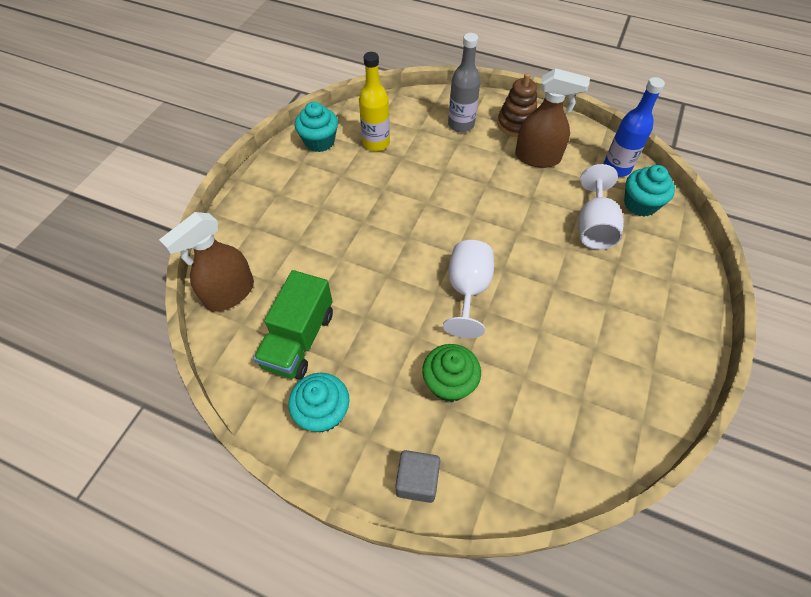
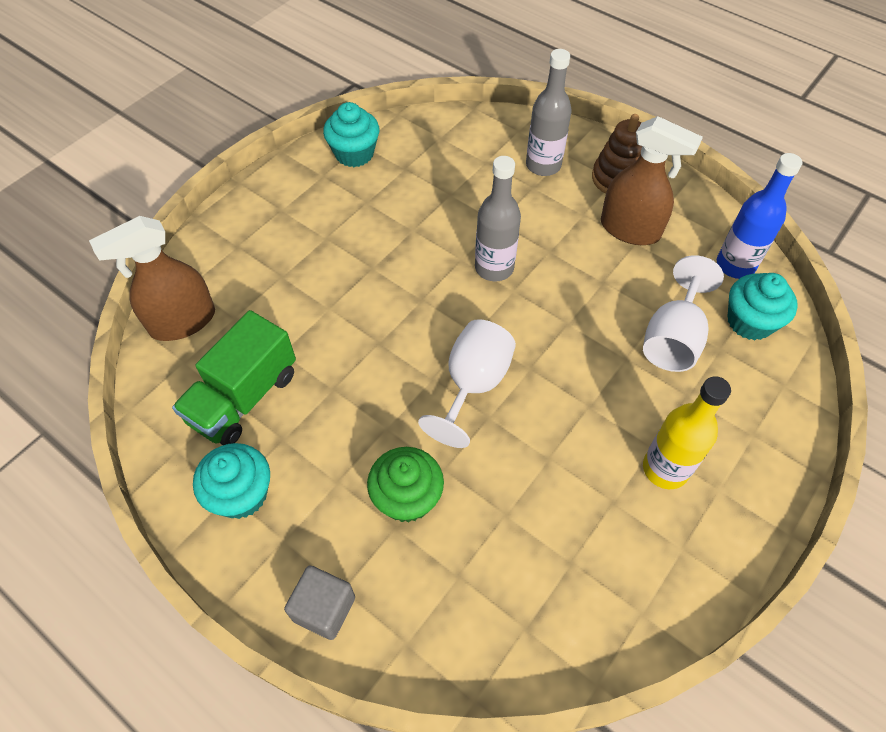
camera: 15 degrees right, 0 degrees up
yellow bottle [359,52,390,151] -> yellow bottle moved to [643,376,731,489]
none -> grey bottle [475,156,521,281]

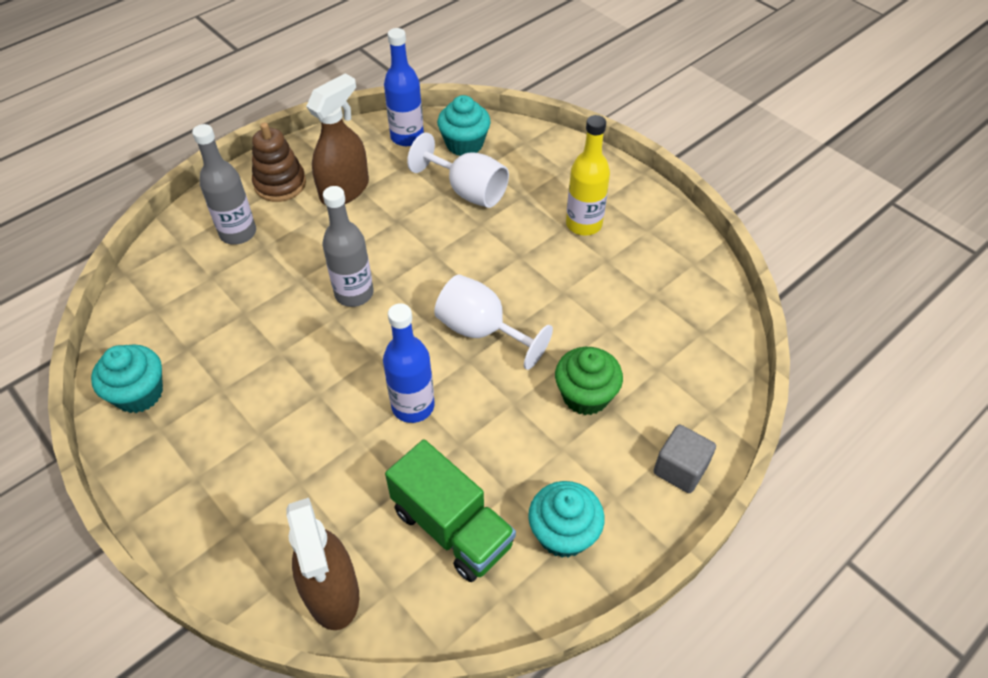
camera: 80 degrees left, 5 degrees down
none -> blue bottle [383,303,435,423]

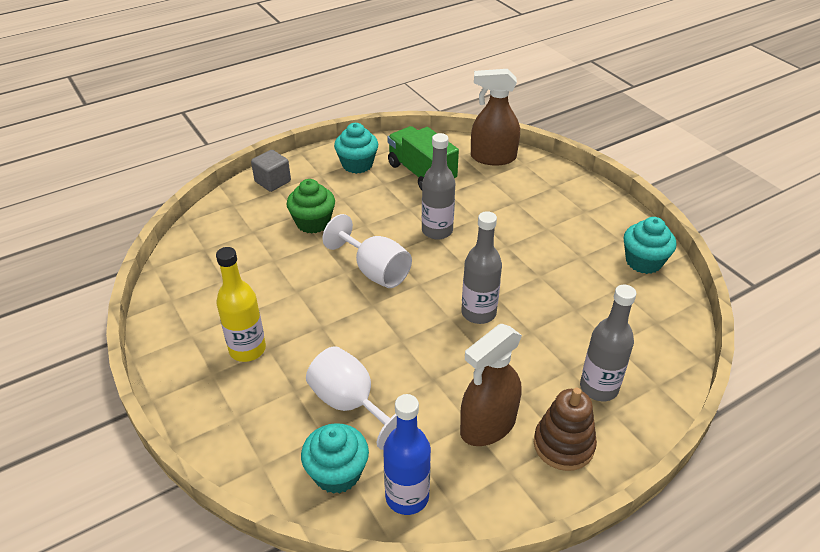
camera: 170 degrees left, 10 degrees down
brown spray bottle [286,498,359,630] -> brown spray bottle turned 75 degrees counterclockwise [471,69,520,165]
blue bottle [383,303,435,423] -> grey bottle [422,133,455,239]

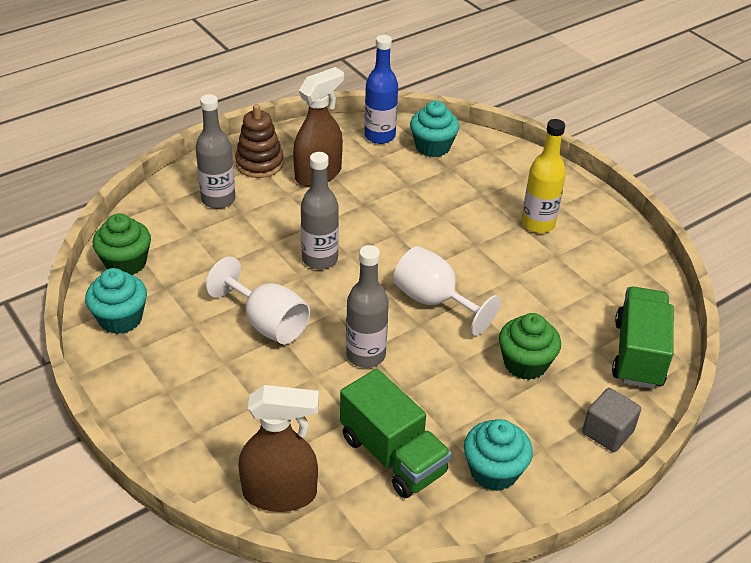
camera: 175 degrees right, 0 degrees up
white goblet [306,346,397,450] -> white goblet moved to [206,257,310,344]
none -> green cupcake [93,213,151,275]
none -> green truck [612,286,674,389]

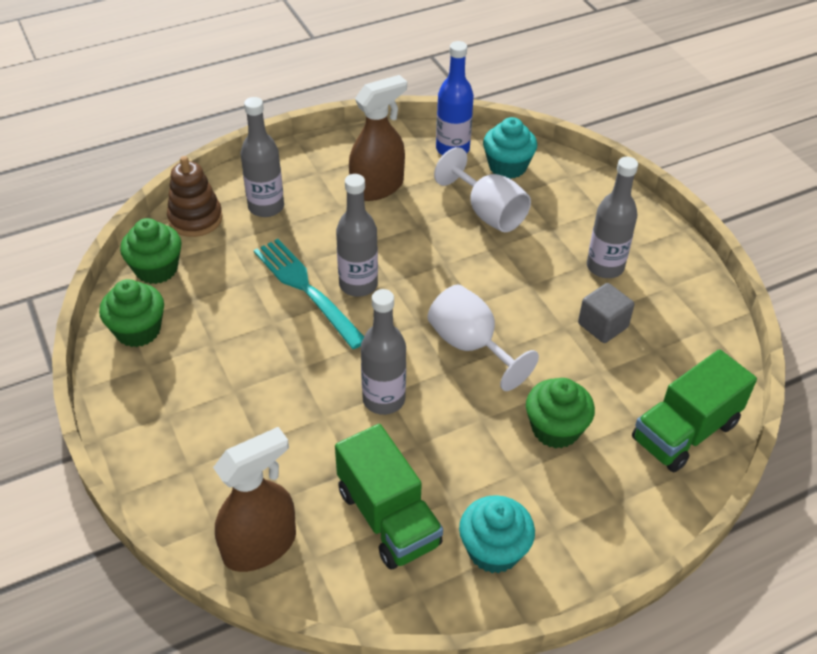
camera: 10 degrees right, 5 degrees up
turquoise cupcake [85,268,147,334] -> green cupcake [99,279,164,347]
white goblet [206,257,310,344] -> white goblet moved to [434,147,531,232]
brown stacking toy [235,104,284,178] -> brown stacking toy moved to [167,156,223,237]
brown spray bottle [238,385,319,512] -> brown spray bottle turned 45 degrees counterclockwise [213,427,296,572]
yellow bottle [521,119,566,233] -> grey bottle [587,157,638,278]
grey cube [582,388,641,452] -> grey cube moved to [578,283,634,343]
green truck [612,286,674,389] -> green truck turned 150 degrees counterclockwise [632,349,757,472]
none -> turquoise fork [254,239,364,349]

